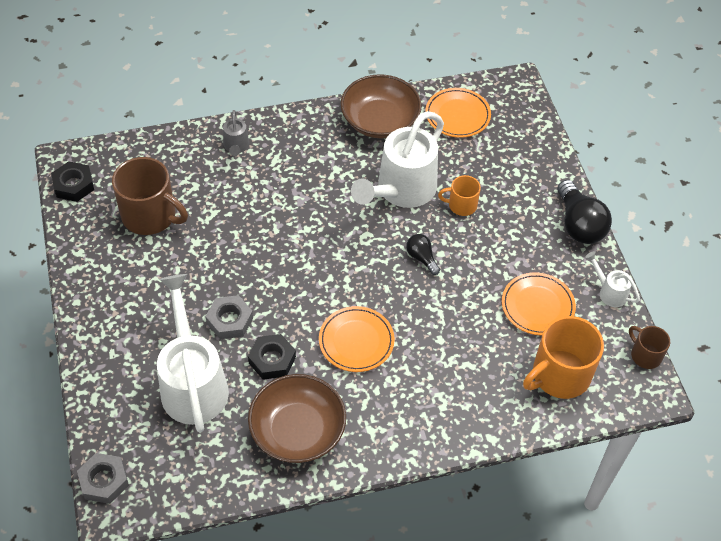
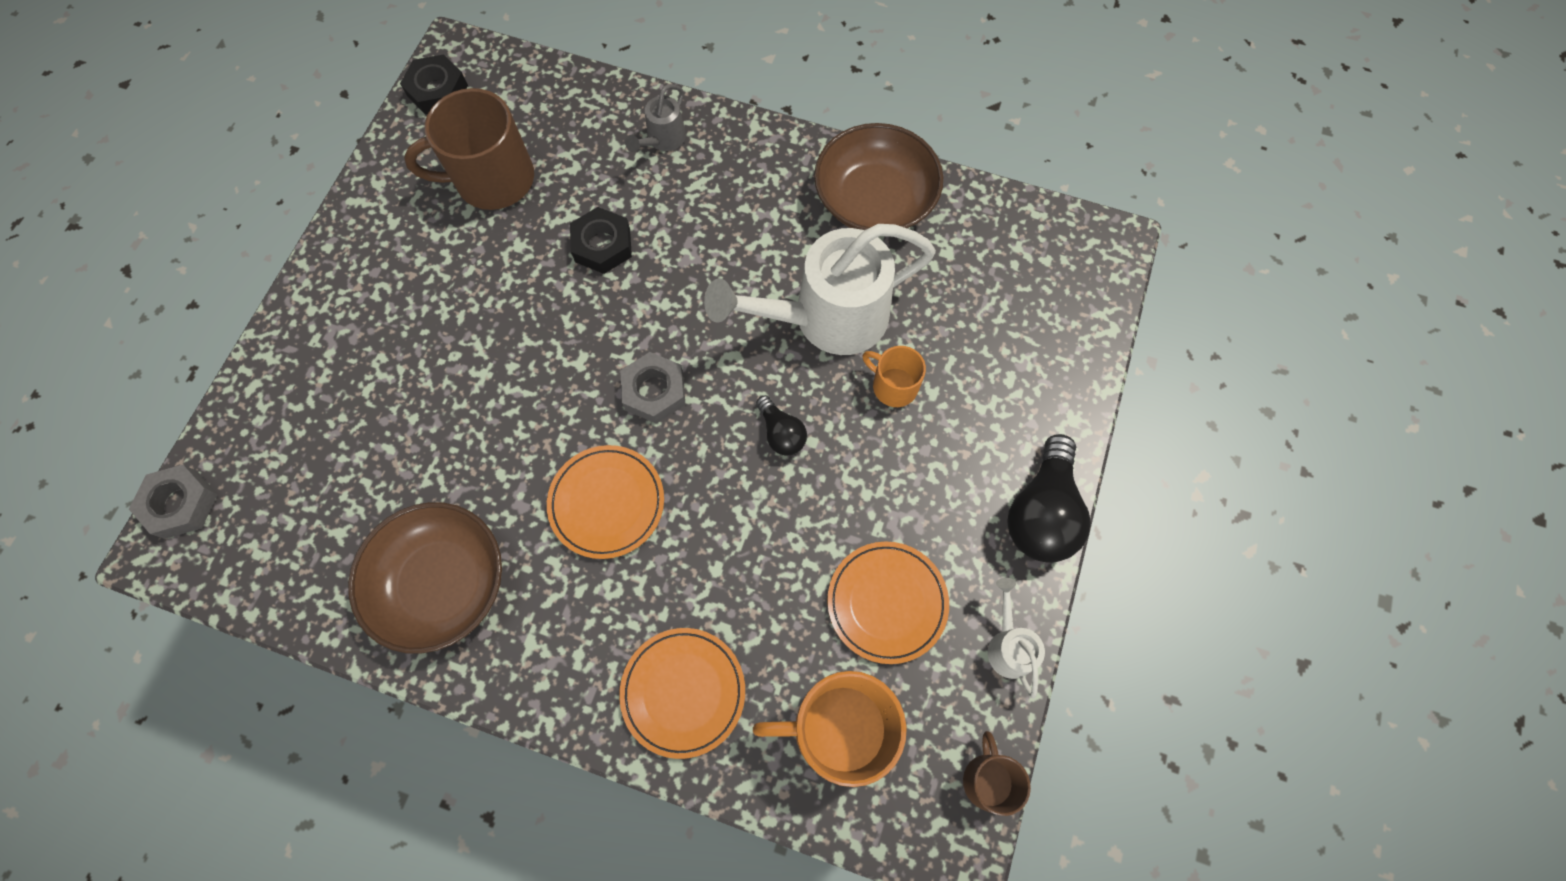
camera: 35 degrees right, 15 degrees up
brown mug [112,157,188,235] -> brown mug turned 105 degrees clockwise [404,88,534,210]
white watering can [157,274,229,432] -> none
grey nut [205,295,253,339] -> grey nut moved to [620,352,686,424]
black nut [248,334,296,380] -> black nut moved to [570,207,632,274]
black light bulb [406,234,440,275] -> black light bulb turned 150 degrees clockwise [756,395,807,456]
orange plate [425,88,491,138] -> orange plate moved to [619,628,745,759]

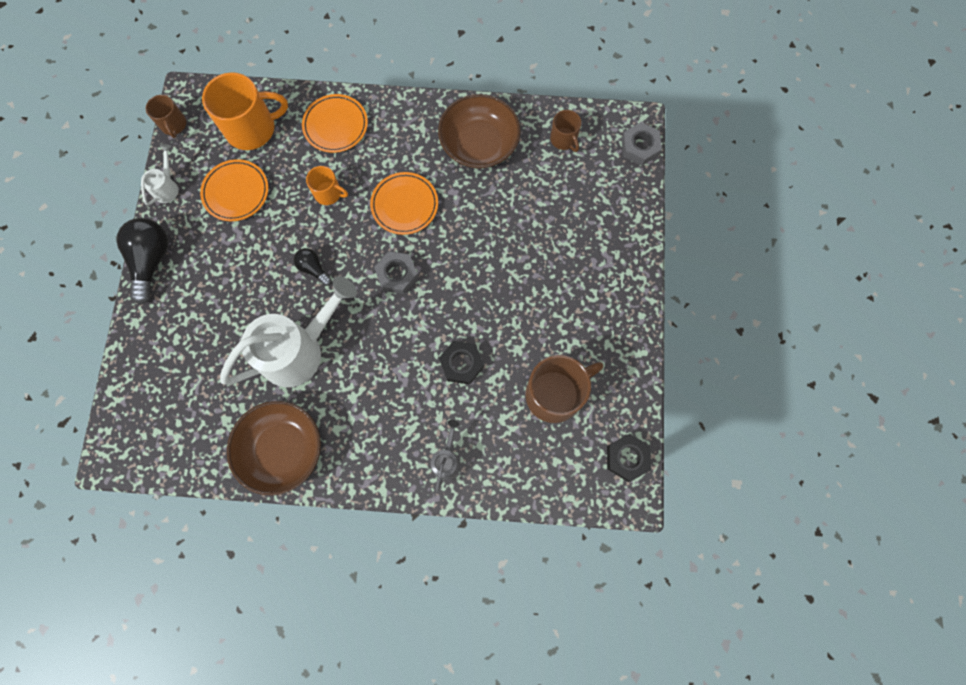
camera: 165 degrees right, 5 degrees up
orange mug [862,346,926,407] -> orange mug moved to [306,166,348,205]
white watering can [988,578,1045,699] -> white watering can turned 135 degrees counterclockwise [141,144,178,206]
none -> brown mug [550,110,581,152]

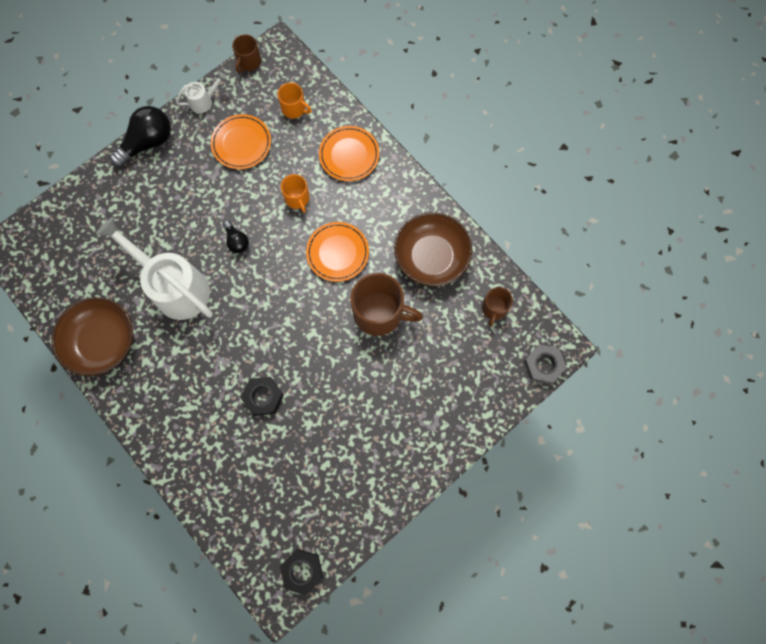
camera: 45 degrees right, 0 degrees up
orange mug [202,72,288,150] -> orange mug [278,83,312,119], size x0.53
white watering can [220,276,357,387] -> white watering can turned 150 degrees counterclockwise [96,217,213,320]
black light bulb [294,248,332,286] -> black light bulb turned 150 degrees clockwise [223,220,249,253]
grey nut [374,251,418,294] -> none
grey watering can [431,420,460,492] -> none
brown mug [525,355,603,423] -> brown mug moved to [351,273,423,336]

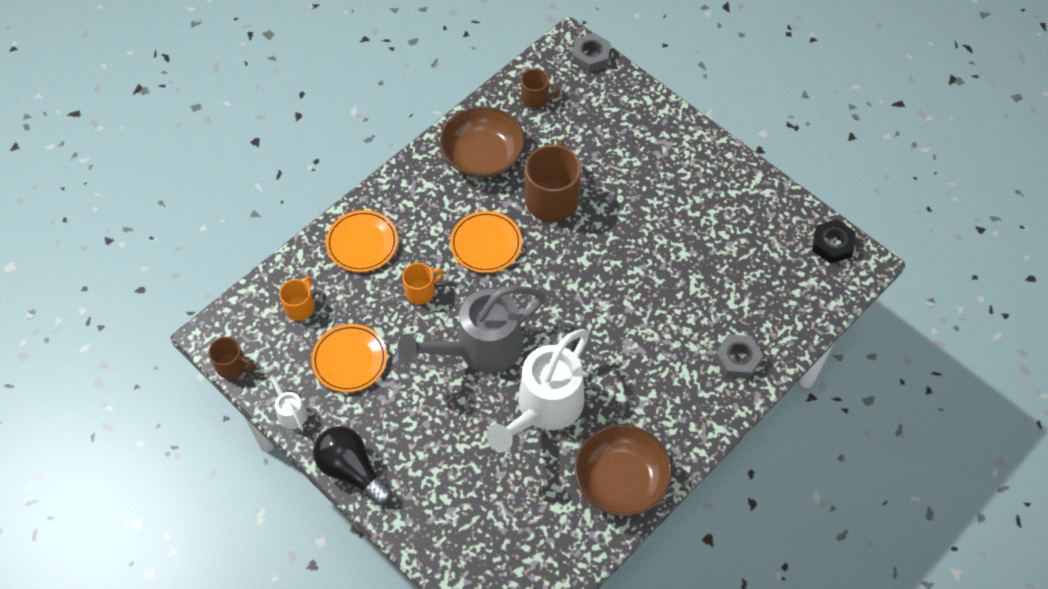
camera: 95 degrees left, 15 degrees down
black light bulb [223,220,249,253] -> grey watering can [397,285,545,373]
black nut [241,377,284,416] -> none
none -> grey nut [714,334,763,379]

